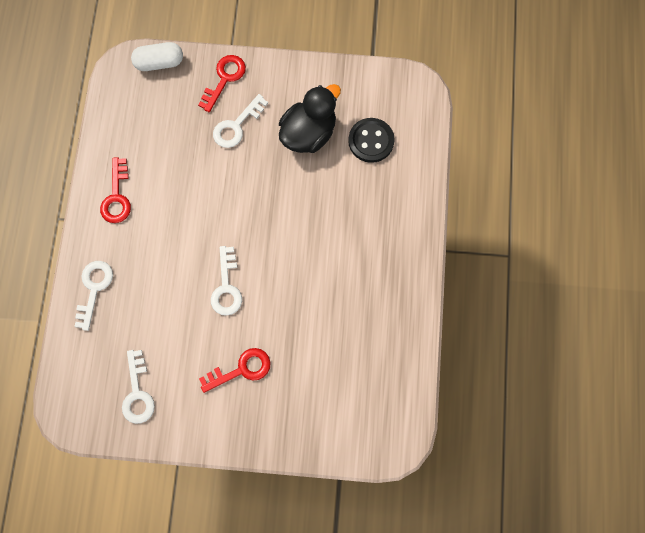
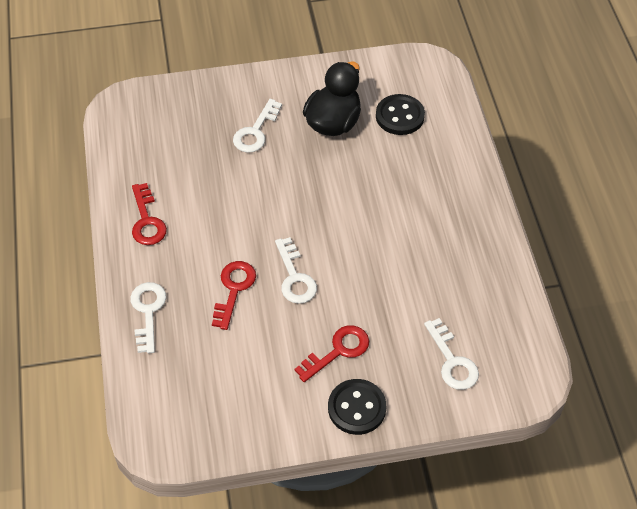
camera: 15 degrees left, 20 degrees down
white key [122,350,155,424] -> white key moved to [424,318,479,390]
white capsule [131,42,183,71] -> none
red key [198,55,246,112] -> red key moved to [212,261,256,330]
none -> black button [328,379,386,435]

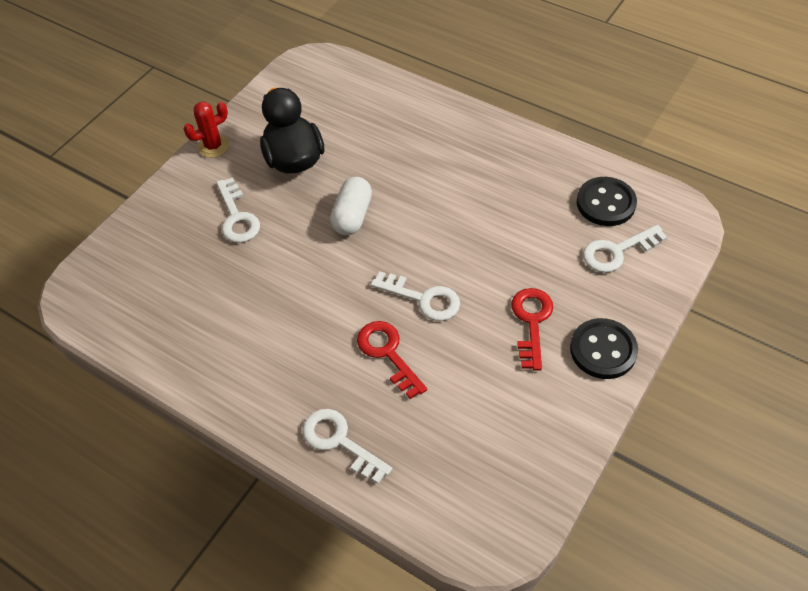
camera: 45 degrees left, 0 degrees up
red key [132,183,167,245] -> none
black button [376,94,425,135] -> black button moved to [577,177,637,226]
white key [424,318,479,390] -> white key turned 135 degrees clockwise [583,225,667,273]
none -> red cactus [183,102,229,158]
none -> white capsule [330,177,372,235]

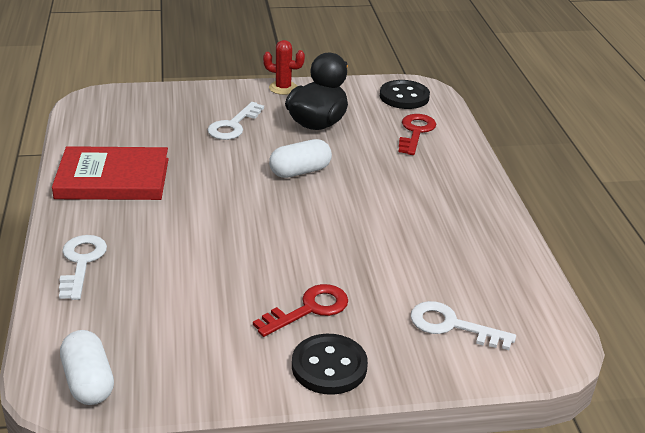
camera: 45 degrees right, 20 degrees down
red key [357,321,427,399] -> red key moved to [399,114,436,155]
white key [371,271,460,321] -> none
black button [577,177,637,226] -> black button moved to [380,80,430,109]
none -> red book [52,146,169,200]
none -> white capsule [60,330,114,405]

